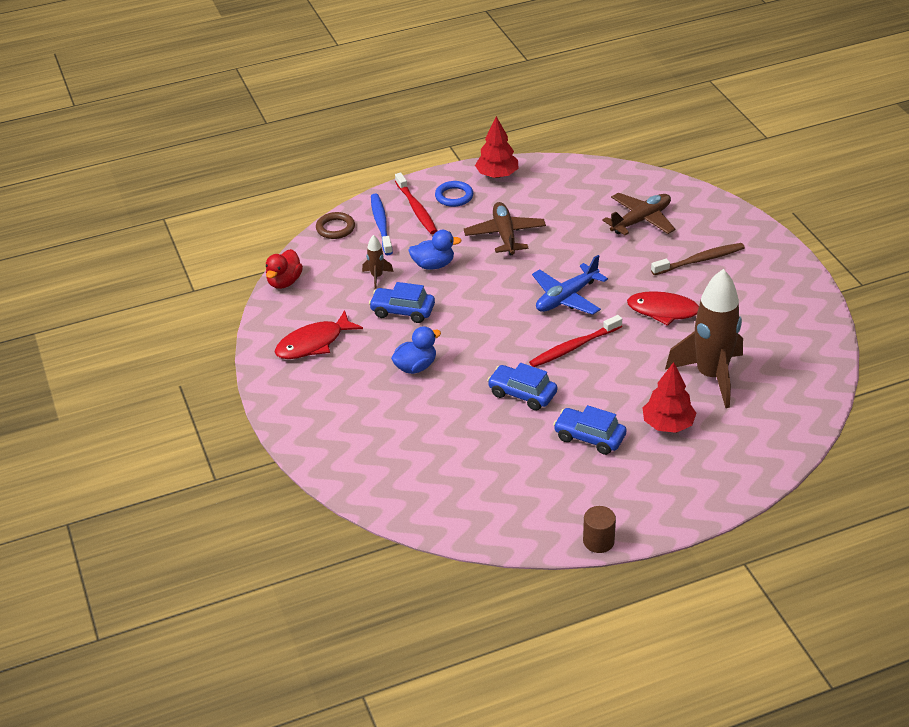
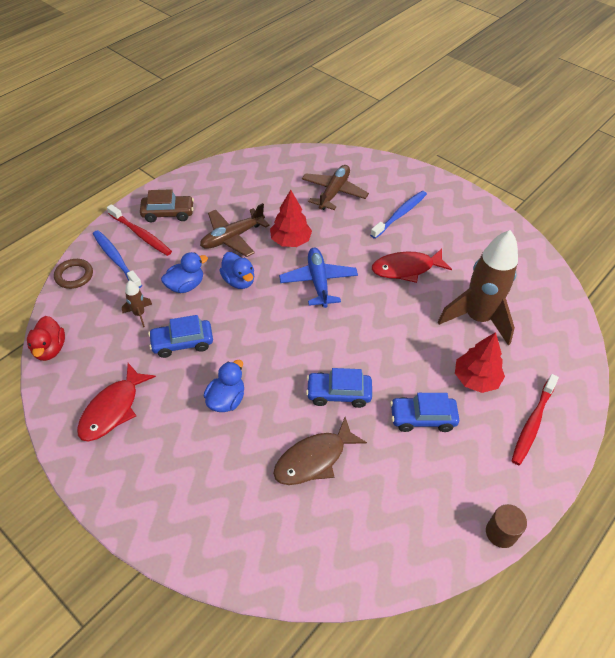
camera: 30 degrees left, 10 degrees up
blue ring [435,181,473,207] -> brown car [140,189,194,223]
brown plane [464,202,546,255] -> brown plane turned 90 degrees counterclockwise [200,203,270,257]
red tree [475,116,519,178] -> red tree moved to [270,190,312,247]
red toothbrush [529,315,622,367] -> red toothbrush moved to [511,374,559,465]
blue plane [532,255,608,315] -> blue plane turned 150 degrees clockwise [279,248,358,308]
brown toothbrush [651,243,745,275] -> blue toothbrush [370,191,427,239]
none -> blue duck [219,252,254,289]
none -> brown fish [273,417,367,485]

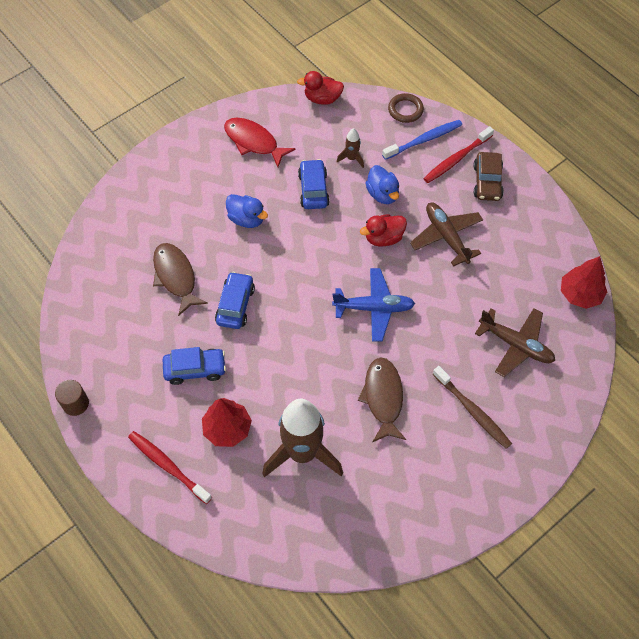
camera: 100 degrees right, 10 degrees up
blue duck [219,252,254,289] -> red duck [360,214,407,247]
red tree [270,190,312,247] -> red tree moved to [561,256,607,309]
blue toothbrush [370,191,427,239] -> brown toothbrush [433,366,512,449]
red fish [372,249,452,283] -> brown fish [358,357,406,442]
blue car [390,393,459,432] -> blue car turned 75 degrees clockwise [163,347,226,385]

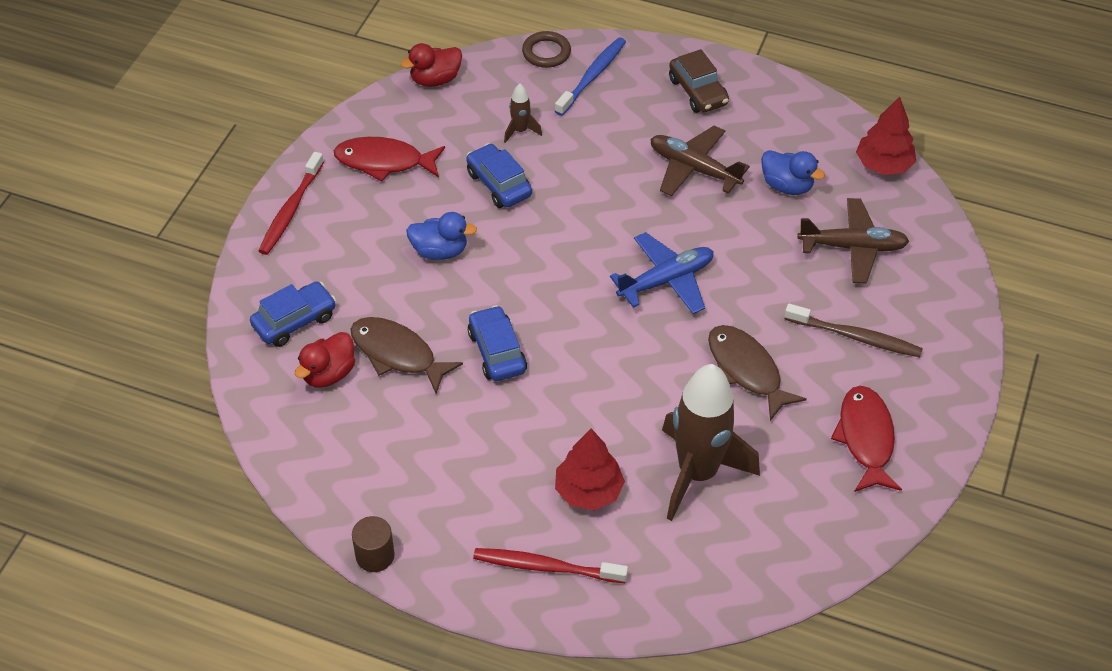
camera: 30 degrees left, 10 degrees down
blue car [163,347,226,385] -> blue car moved to [250,281,336,347]
red duck [360,214,407,247] -> red duck moved to [295,332,355,388]
blue duck [365,165,399,204] -> blue duck moved to [761,150,825,195]
red toothbrush [423,126,494,183] -> red toothbrush moved to [259,152,324,255]
none -> red fish [831,386,902,492]

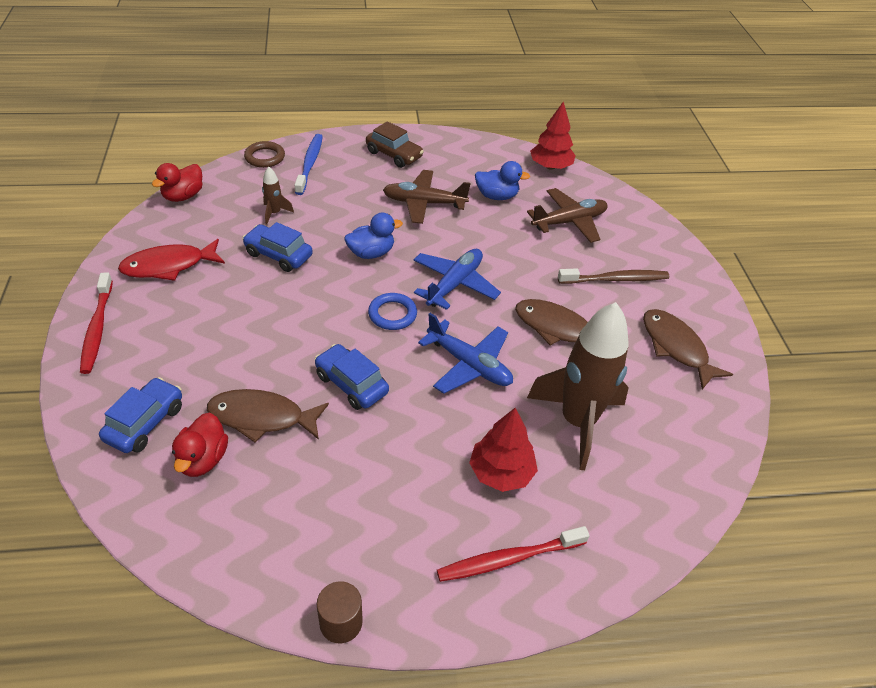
camera: 30 degrees left, 5 degrees down
blue duck [406,212,477,260] -> blue duck moved to [344,212,403,259]
red fish [831,386,902,492] -> brown fish [643,309,733,389]
none -> blue ring [368,293,417,330]
none -> blue plane [418,313,513,394]

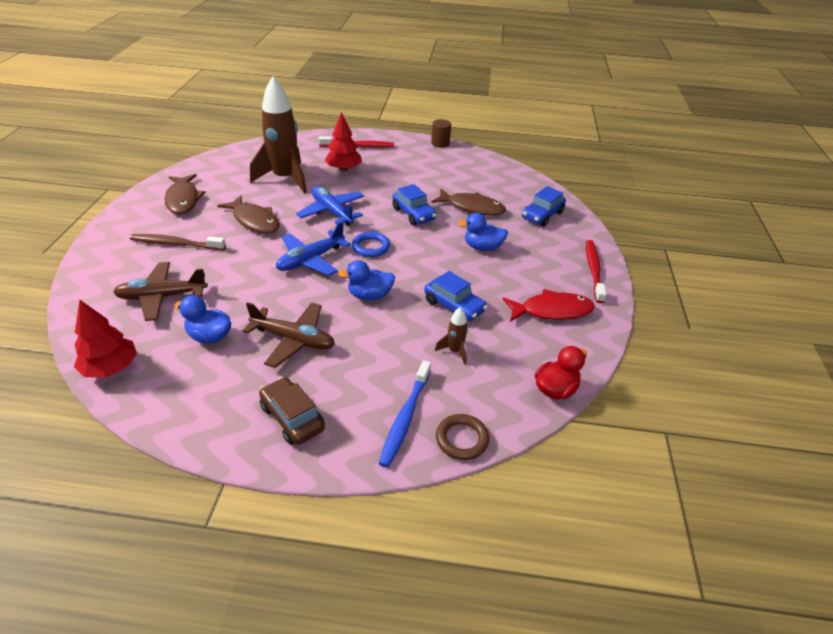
camera: 165 degrees left, 5 degrees down
red duck [172,413,228,477] -> none
none -> blue duck [459,213,508,251]

